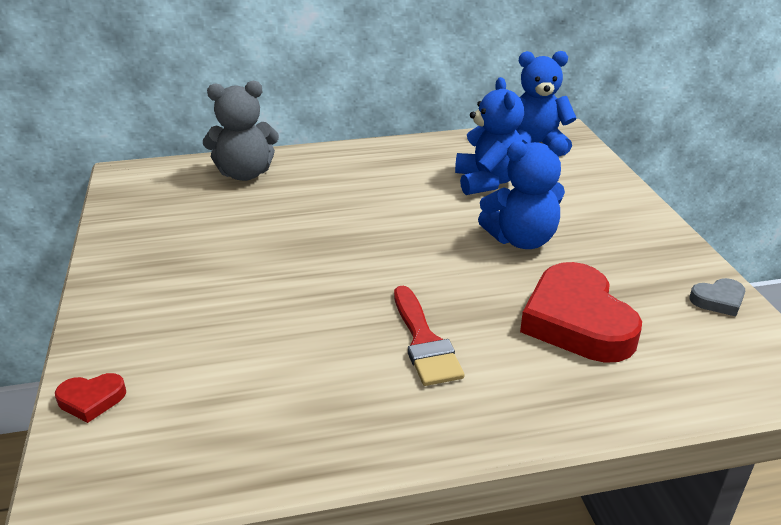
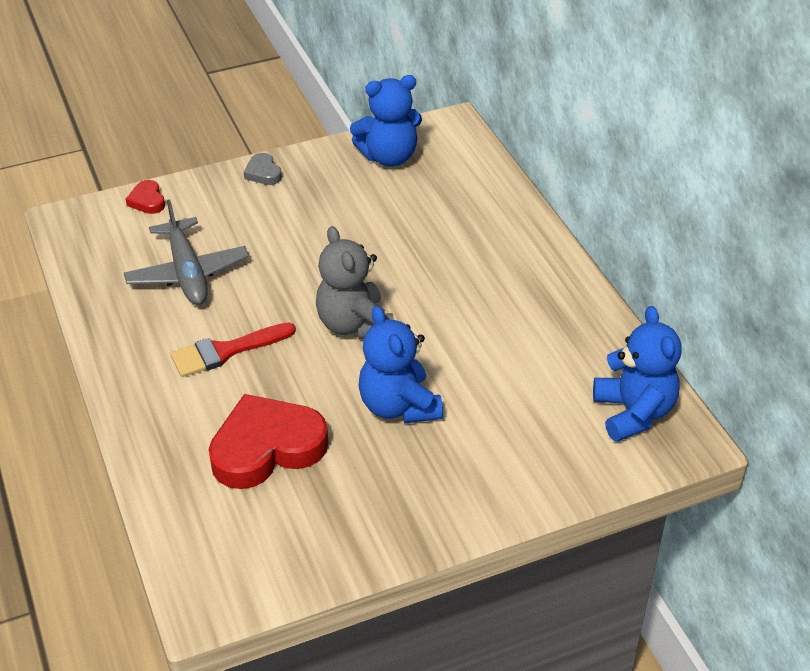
camera: 80 degrees right, 10 degrees up
grey teddy bear [203,81,279,181] -> grey teddy bear moved to [316,226,394,340]
blue teddy bear [455,77,524,195] -> blue teddy bear moved to [350,75,422,167]
grey heart [689,278,745,317] -> grey heart moved to [244,153,282,185]
none -> grey plane [124,199,249,305]

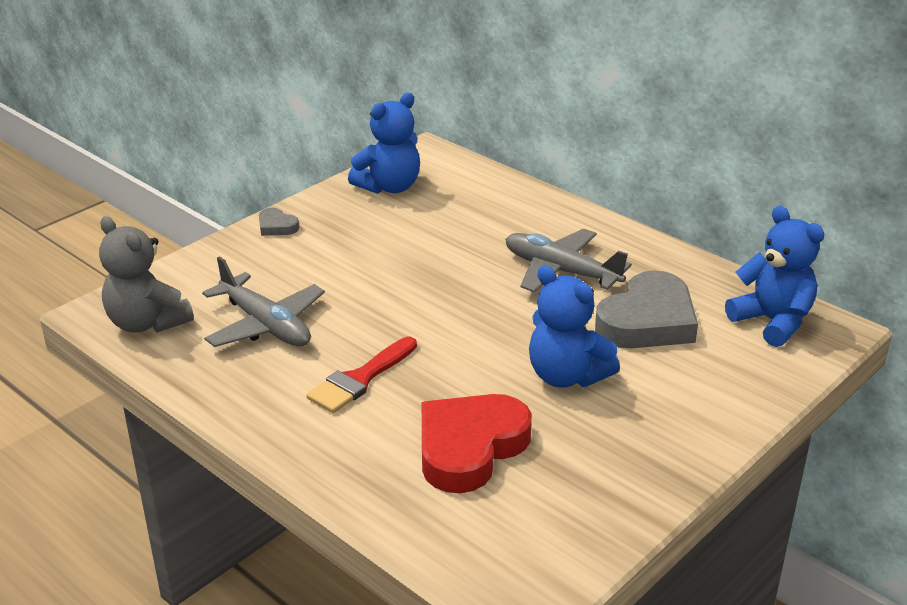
camera: 25 degrees left, 10 degrees down
red heart [126,180,165,214] -> none
grey teddy bear [316,226,394,340] -> grey teddy bear moved to [99,216,194,333]
none -> grey plane [505,229,632,292]
none -> grey heart [595,270,698,348]

